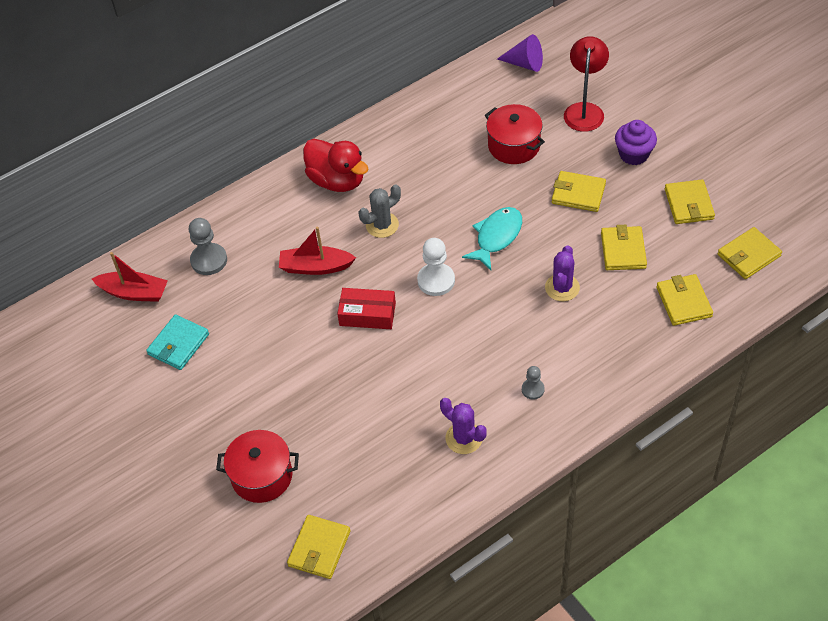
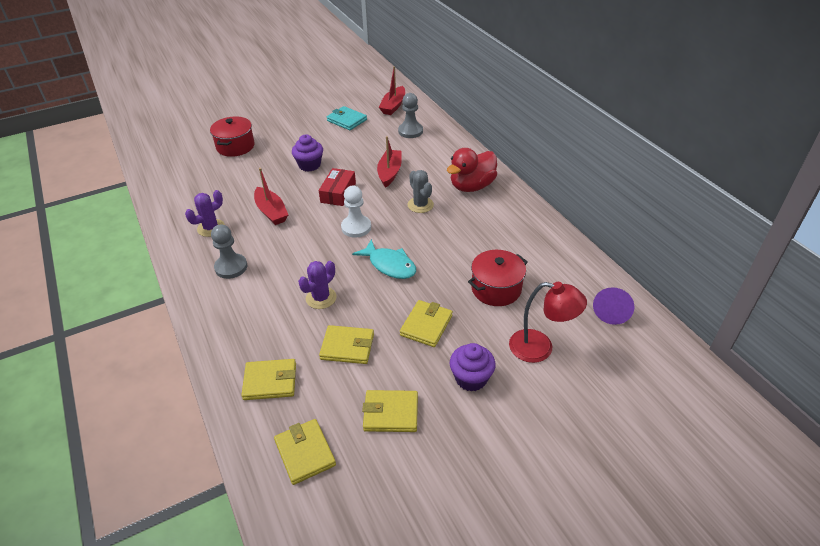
camera: 95 degrees right, 10 degrees down
yellow wallet [287,515,351,579] -> none
grey pawn [522,366,545,400] -> grey pawn [211,224,247,279], size x1.75
purple cactus [545,245,580,302] -> purple cactus turned 75 degrees counterclockwise [298,261,336,309]
none -> red boat [254,168,288,225]
none -> purple cupcake [292,134,323,172]

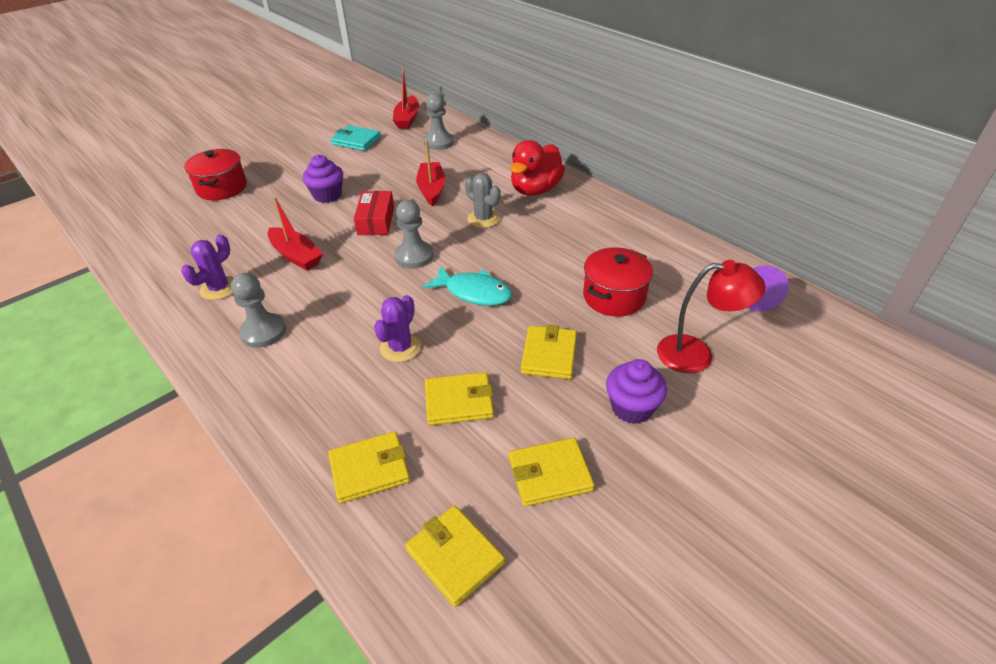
camera: 15 degrees left, 0 degrees up
white pawn [341,186,371,238] -> grey pawn [394,200,433,268]

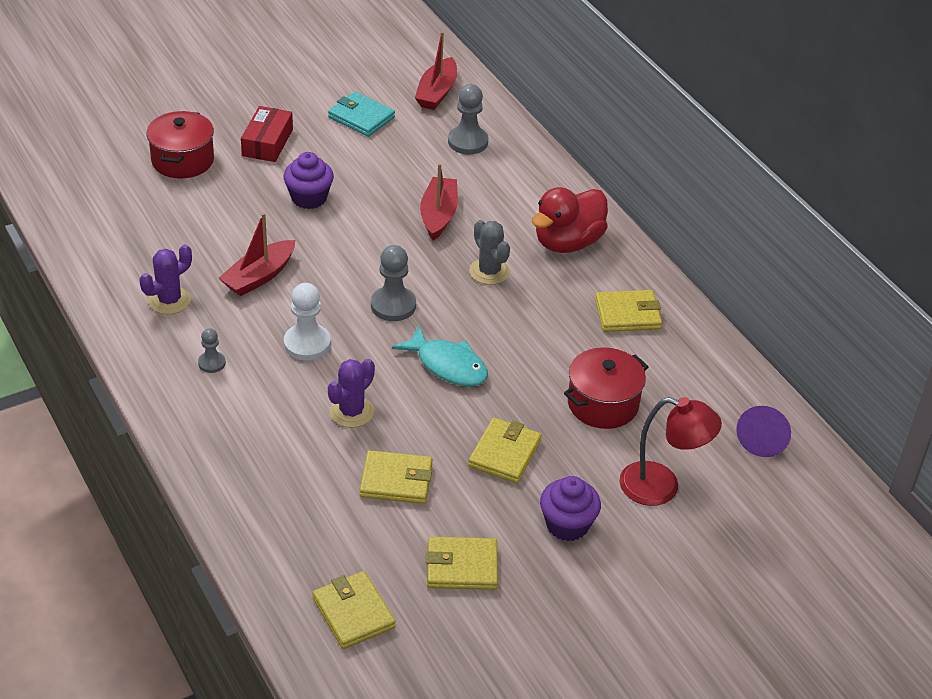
camera: 10 degrees right, 0 degrees up
grey pawn [231,273,286,348] -> grey pawn [198,328,226,373], size x0.57
red boat [268,197,323,271] -> red boat turned 75 degrees clockwise [219,213,295,296]
yellow wallet [328,431,410,504] -> yellow wallet moved to [595,290,662,332]
red box [354,191,394,235] -> red box moved to [241,106,293,162]
none -> white pawn [284,283,331,361]

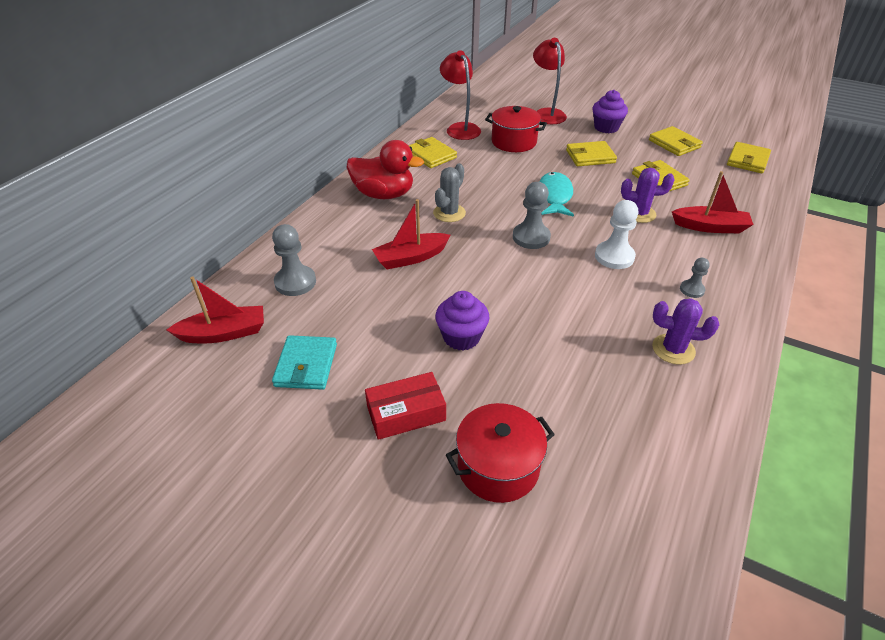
camera: 120 degrees left, 0 degrees up
red boat [219,213,295,296] -> red boat moved to [672,171,754,233]
purple cone [736,406,791,457] -> none
none -> red lamp [440,51,481,140]

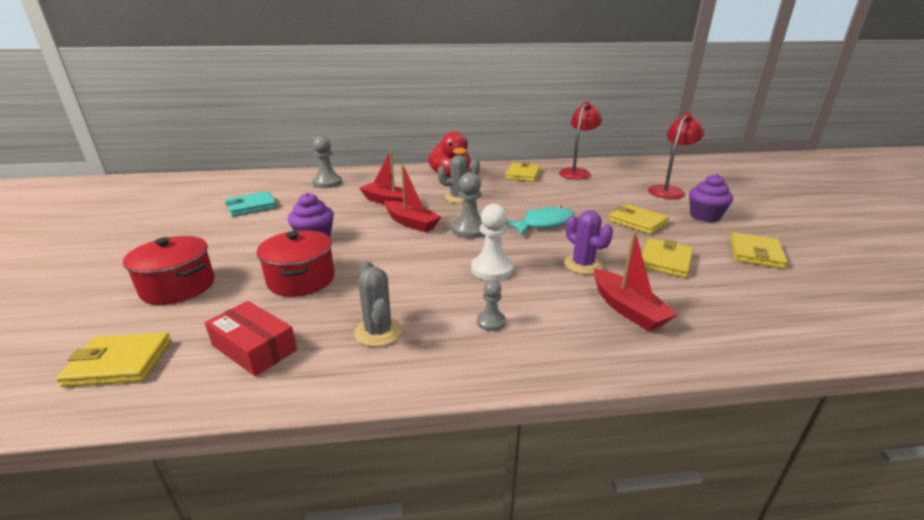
camera: 55 degrees right, 15 degrees down
red boat [167,277,264,343] -> red boat moved to [384,164,442,232]
red box [365,372,446,440] -> red box moved to [205,301,297,376]
red pot [485,106,547,152] -> red pot moved to [257,230,335,297]
purple cactus [652,298,719,365] -> grey cactus [354,261,403,347]
yellow wallet [727,142,771,173] -> yellow wallet moved to [56,332,171,387]

